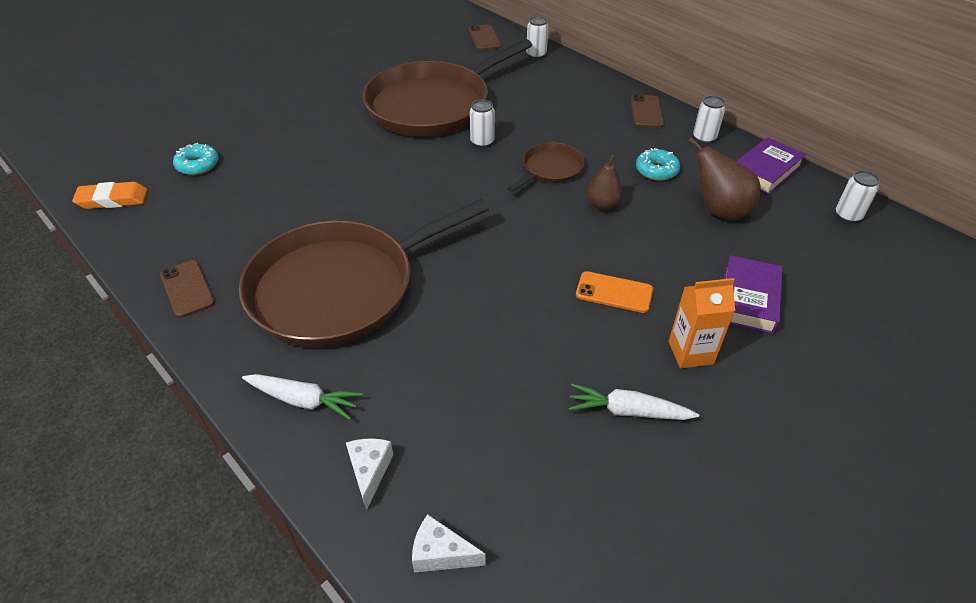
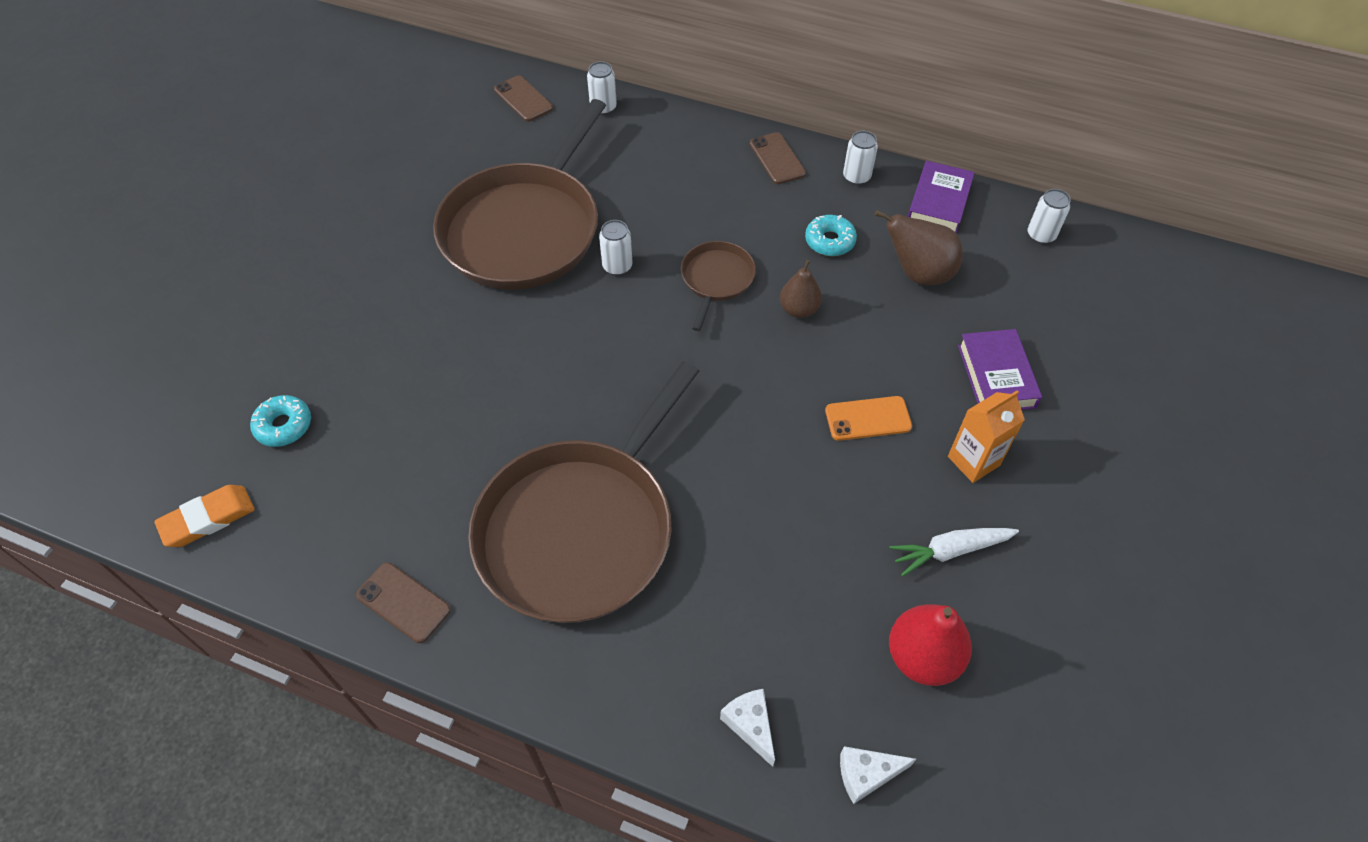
camera: 25 degrees left, 10 degrees up
white carrot [242,374,363,420] -> none
none -> red pear [889,604,972,686]

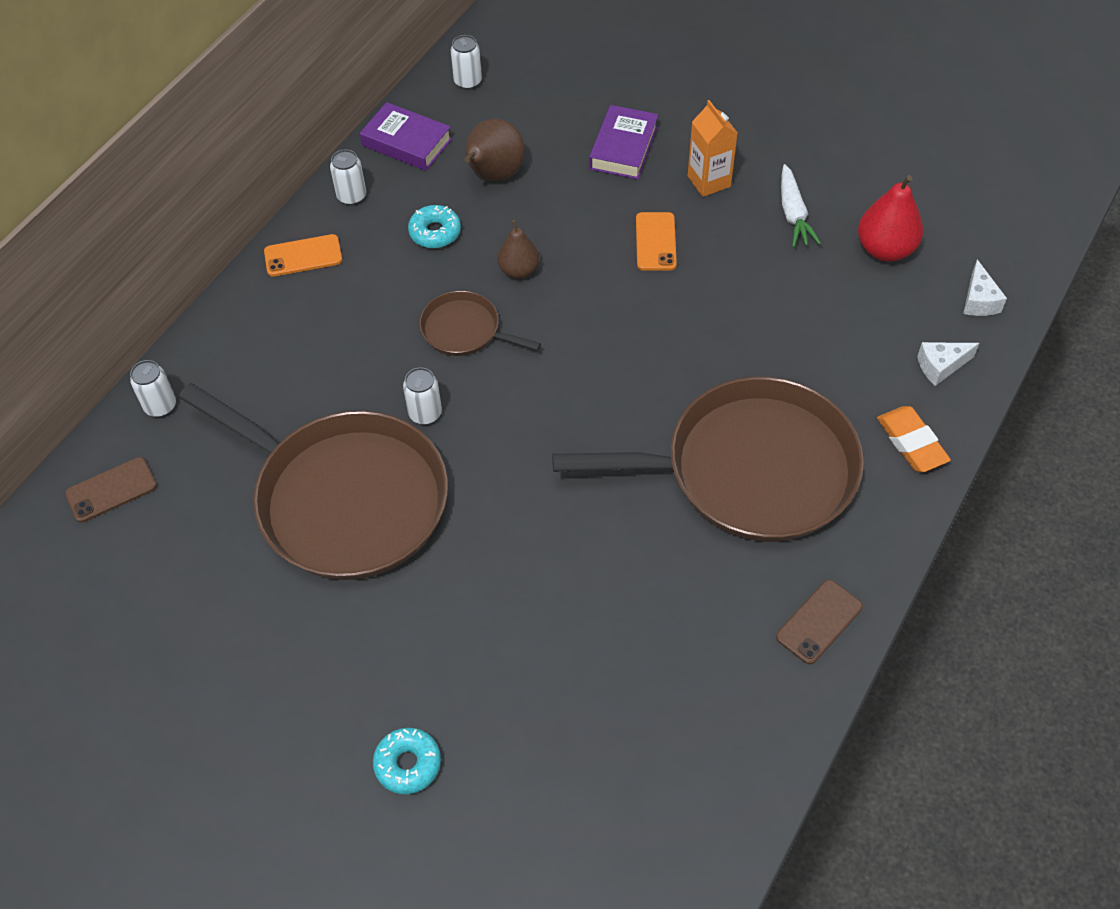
camera: 80 degrees left, 0 degrees up
orange eraser [154,485,255,547] -> orange eraser moved to [877,406,951,472]
turquoise donut [250,395,311,447] -> turquoise donut moved to [373,728,441,794]
brown pan [468,361,699,623] -> brown pan turned 45 degrees counterclockwise [552,377,864,542]
brown phone [750,132,806,184] -> orange phone [264,234,342,277]
purple book [958,329,1042,410] -> purple book turned 75 degrees counterclockwise [589,105,658,179]

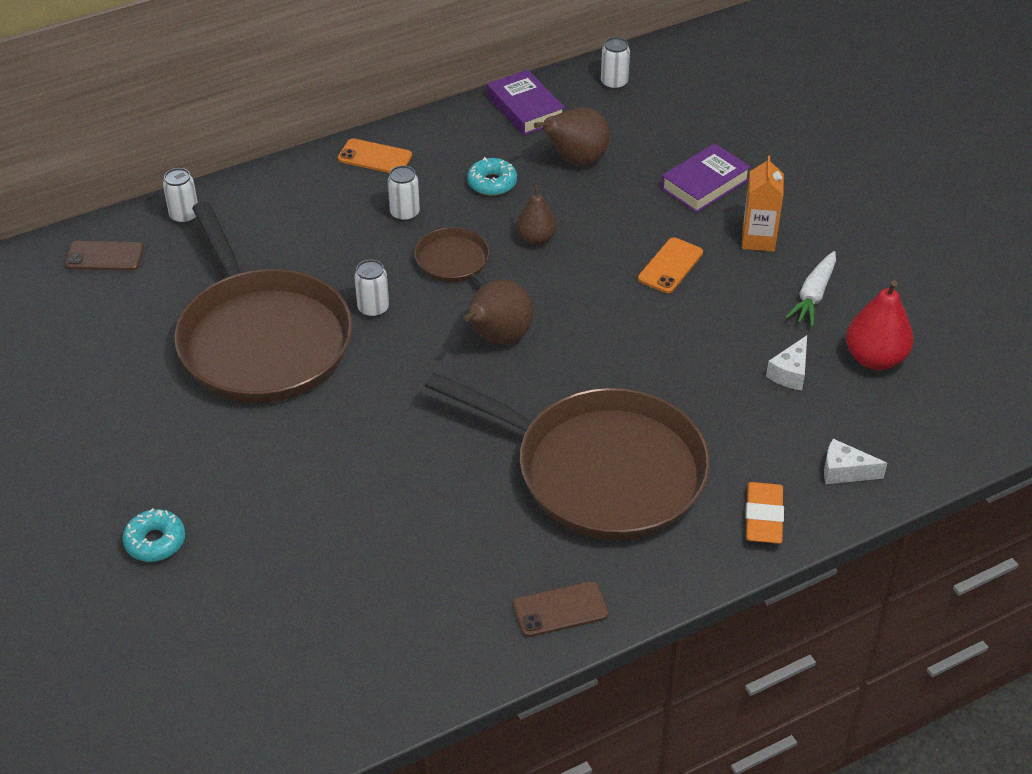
camera: 30 degrees right, 10 degrees down
white can [330,149,366,206] -> white can moved to [388,165,420,222]
white cheese [963,259,1007,316] -> white cheese moved to [766,335,807,390]
none -> brown pear [463,279,533,345]

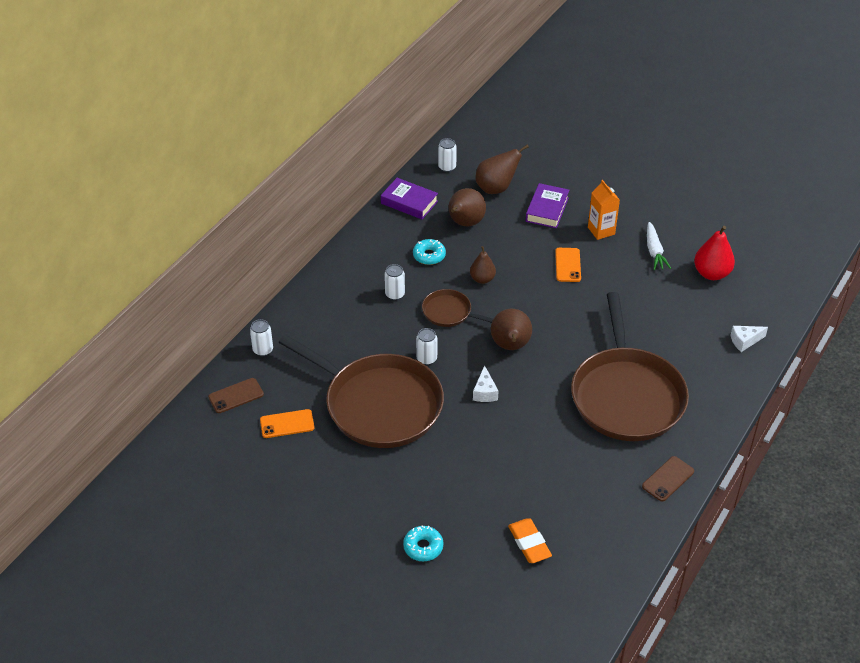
camera: 30 degrees left, 0 degrees up
orange phone [338,138,412,173] -> orange phone moved to [260,409,314,438]
brown pan [425,372,710,540] -> brown pan turned 90 degrees clockwise [571,292,689,441]
orange eraser [745,482,784,544] -> orange eraser moved to [508,518,552,563]
white cheese [766,335,807,390] -> white cheese moved to [473,365,498,402]
none -> brown pear [475,145,529,194]

